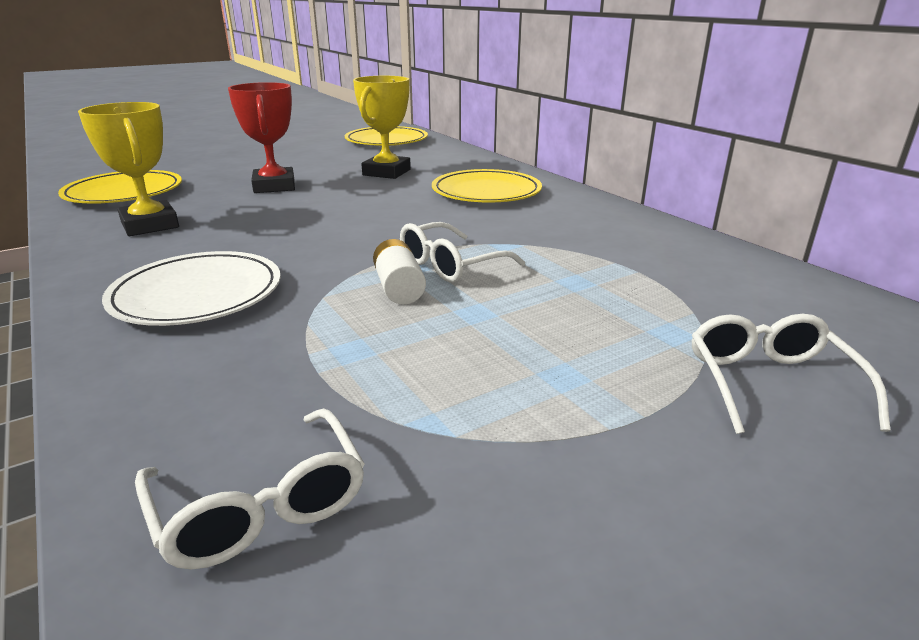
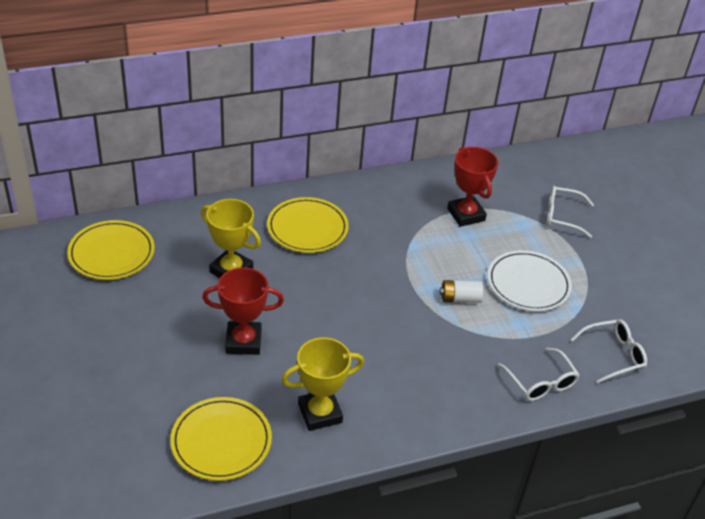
camera: 80 degrees left, 15 degrees up
white plate [102,251,281,326] -> white plate moved to [487,250,572,311]
white glasses [400,222,525,283] -> white glasses moved to [498,348,580,401]
none -> red trophy [447,147,498,227]

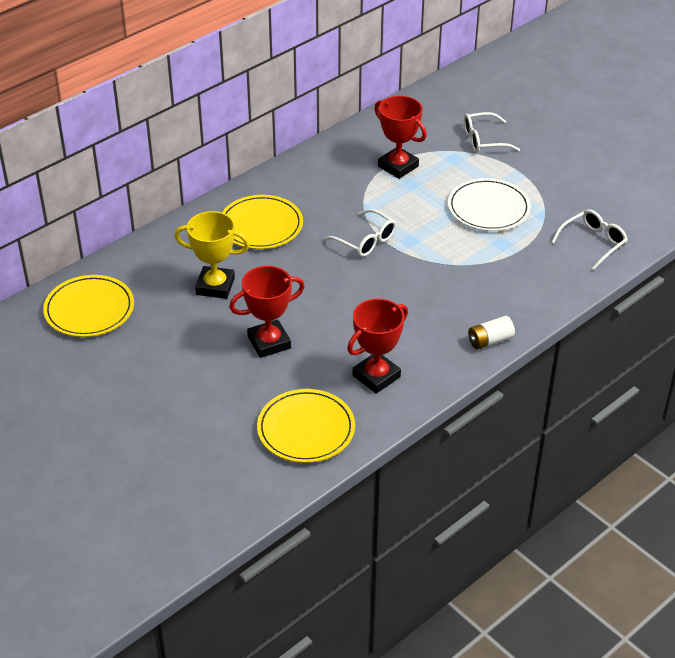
camera: 20 degrees left, 0 degrees up
yellow trophy [282,337,364,431] -> red trophy [347,299,408,394]
white battery [440,280,483,303] -> white battery moved to [468,316,515,349]
white glasses [498,348,580,401] -> white glasses moved to [324,209,396,257]

